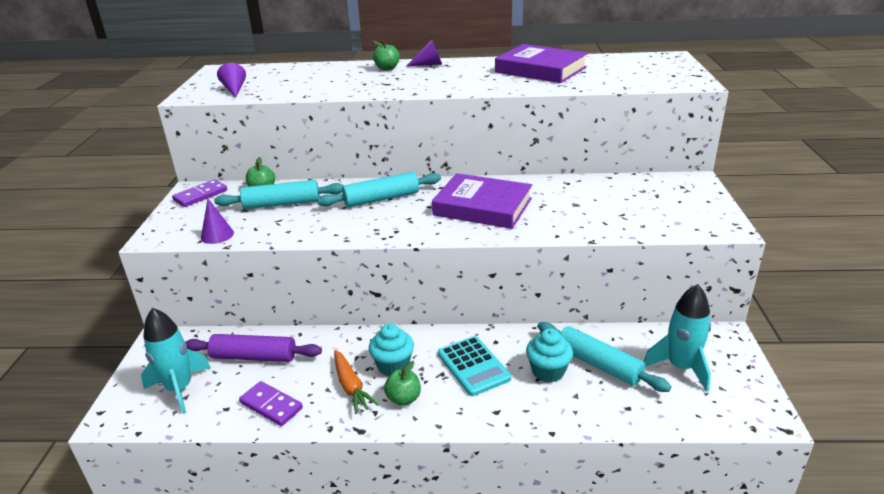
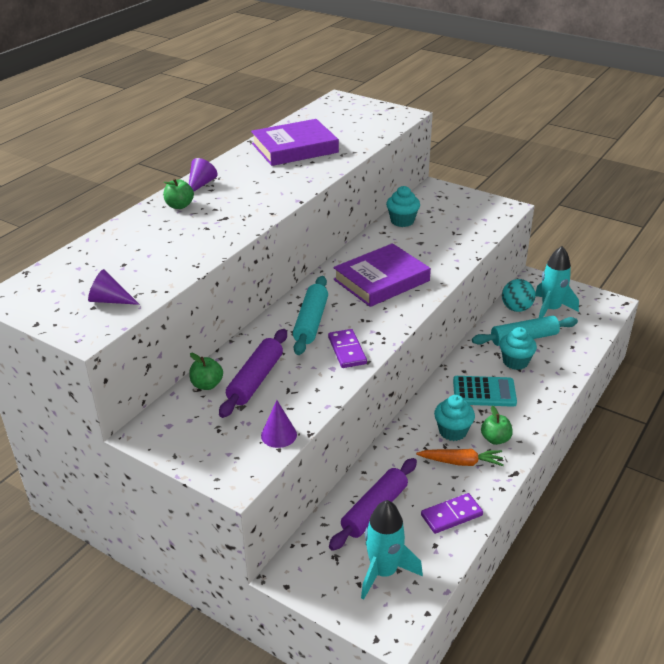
camera: 60 degrees left, 5 degrees up
purple domino [172,179,227,207] -> purple domino moved to [328,329,367,368]
turquoise rolling pin [214,180,344,209] -> purple rolling pin [219,329,287,418]
none -> turquoise cupcake [386,186,420,227]
none -> turquoise ball [502,279,535,312]

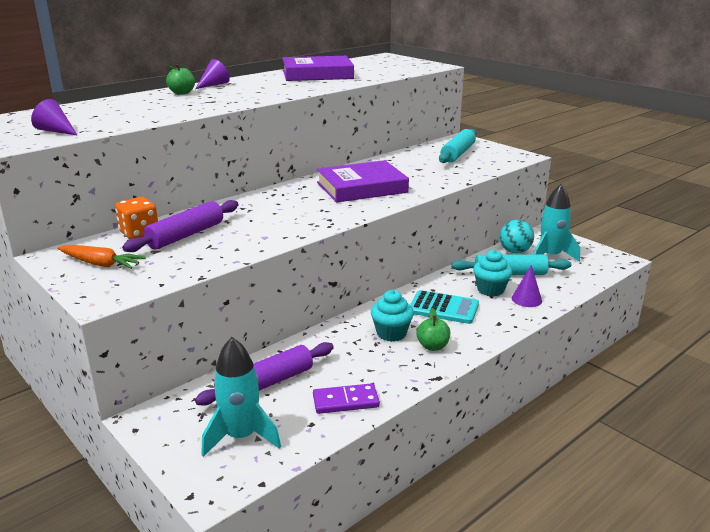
camera: 15 degrees right, 10 degrees down
green apple [189,353,223,390] -> orange dice [115,197,158,239]
purple cone [261,400,297,448] -> purple cone moved to [512,265,542,307]
turquoise rolling pin [293,276,328,355] -> turquoise rolling pin moved to [439,129,476,163]
purple domino [328,329,367,368] -> none
turquoise cupcake [386,186,420,227] -> none
orange carrot [416,449,504,466] -> orange carrot moved to [57,245,146,269]

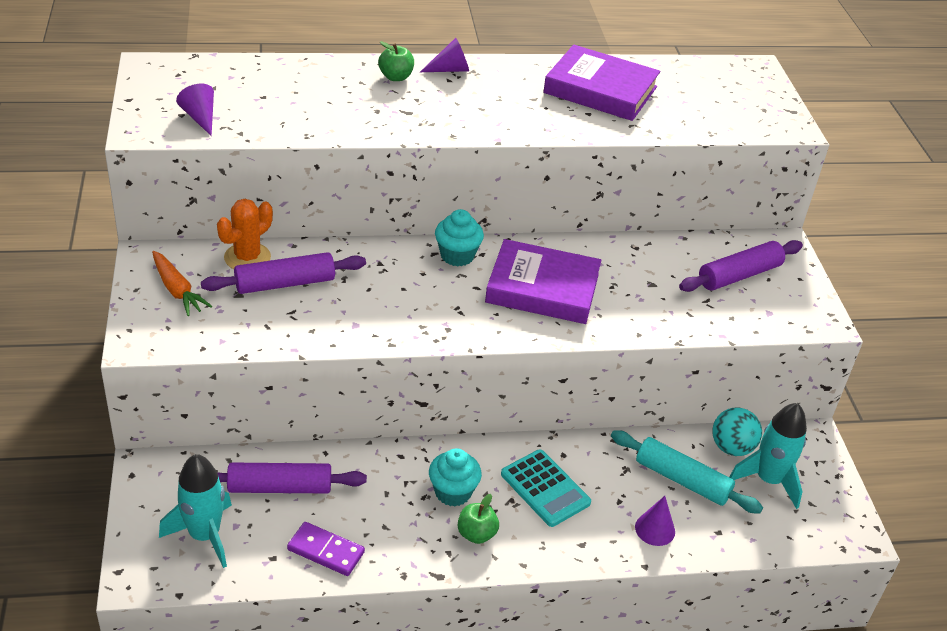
camera: 30 degrees right, 15 degrees up
orange dice [115,197,158,239] -> orange cactus [217,199,273,269]
turquoise rolling pin [439,129,476,163] -> purple rolling pin [679,240,803,292]
turquoise cupcake [473,250,512,296] -> turquoise cupcake moved to [435,209,484,267]

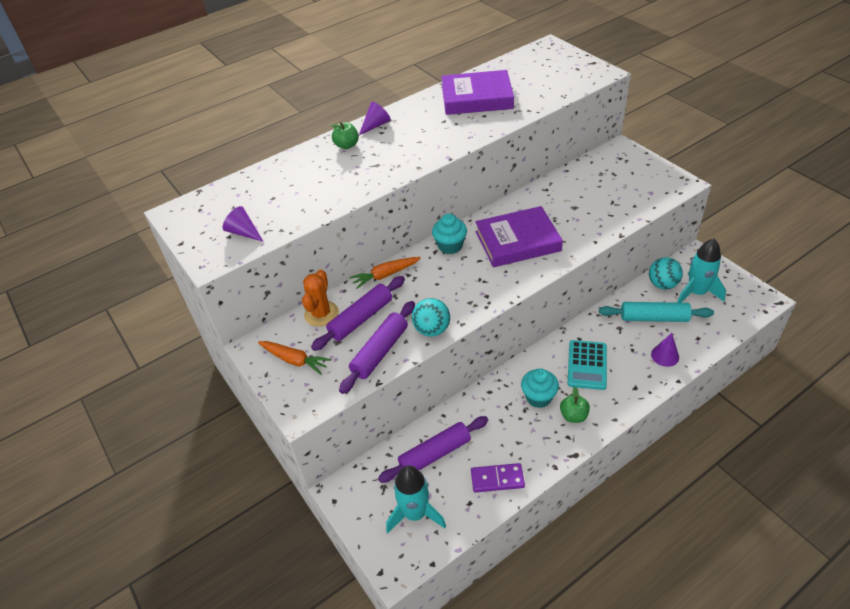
camera: 20 degrees left, 5 degrees up
turquoise calculator [501,449,591,527] -> turquoise calculator turned 75 degrees clockwise [568,340,607,390]
purple rolling pin [679,240,803,292] -> purple rolling pin moved to [339,301,415,394]
none -> orange carrot [350,257,421,289]
none -> turquoise ball [412,298,450,337]

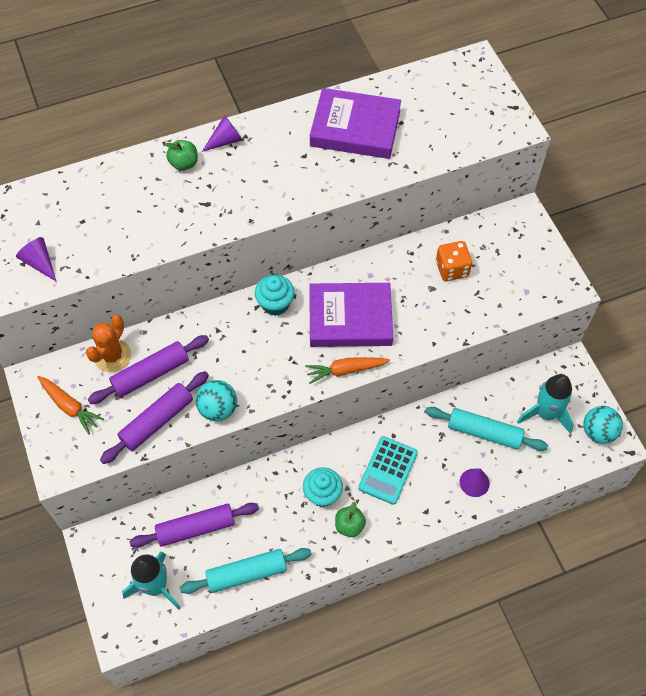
camera: 10 degrees right, 15 degrees up
orange carrot [350,257,421,289] -> orange carrot moved to [305,357,390,384]
purple domino [471,463,525,493] -> turquoise rolling pin [180,548,311,594]
turquoise ball [649,257,683,289] -> turquoise ball moved to [583,406,623,444]
none -> orange dice [436,241,472,281]

